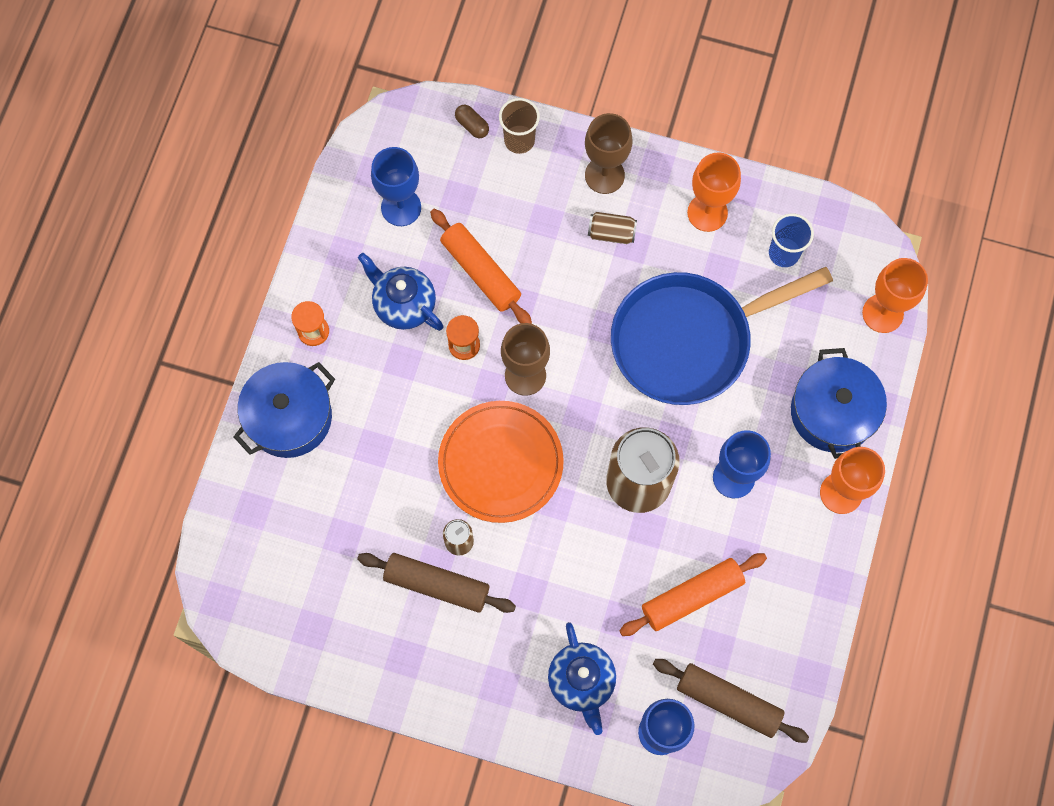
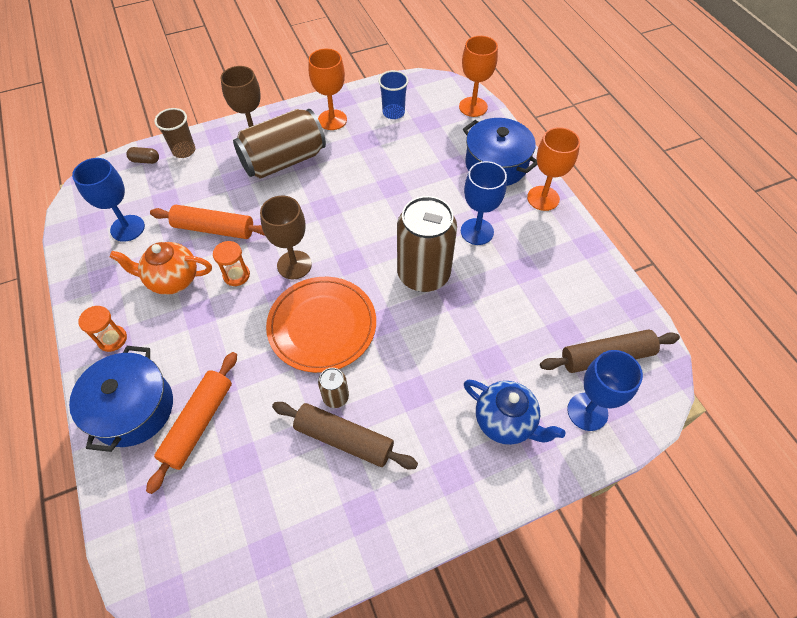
camera: 40 degrees left, 15 degrees down
brown rolling pin [357,553,516,613] -> brown rolling pin turned 45 degrees clockwise [272,402,418,469]
blue teapot [358,253,444,331] -> orange teapot [110,242,212,295]
brown can [588,212,637,244] -> brown can [233,109,326,179], size x2.27
blue pan [611,267,833,405] -> none
orange rolling pin [619,553,767,636] -> orange rolling pin moved to [146,352,237,494]

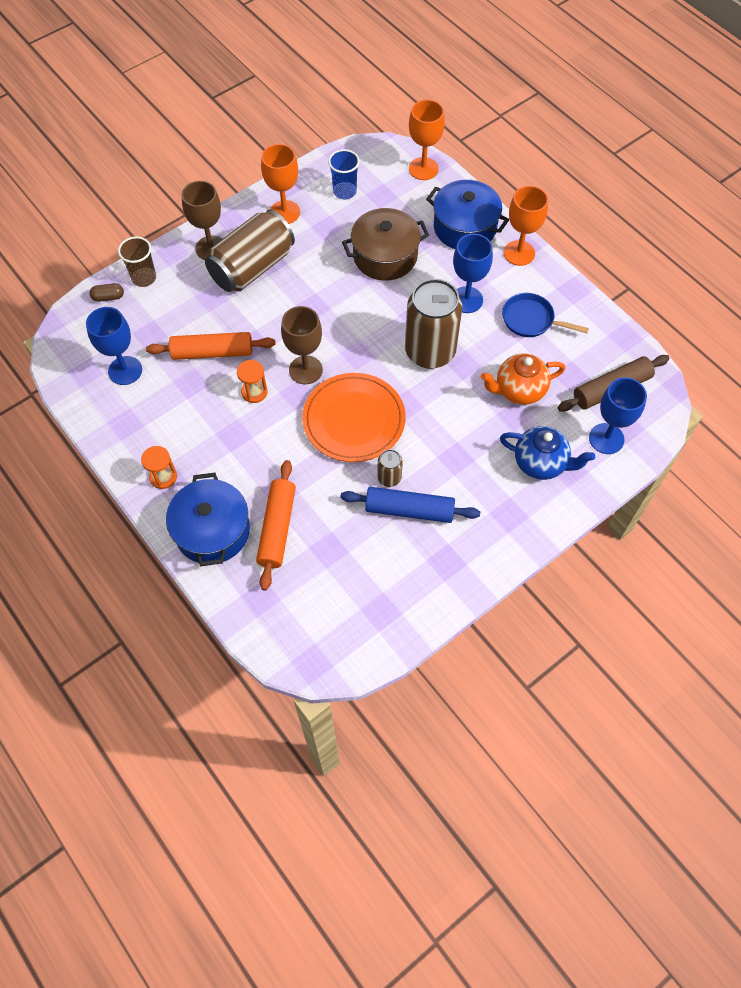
camera: 15 degrees left, 5 degrees up
orange teapot [110,242,212,295] -> orange teapot moved to [481,353,565,405]
brown rolling pin [272,402,418,469] -> blue rolling pin [340,487,480,523]
none -> brown pot [342,208,429,281]
none -> blue pan [502,293,589,337]

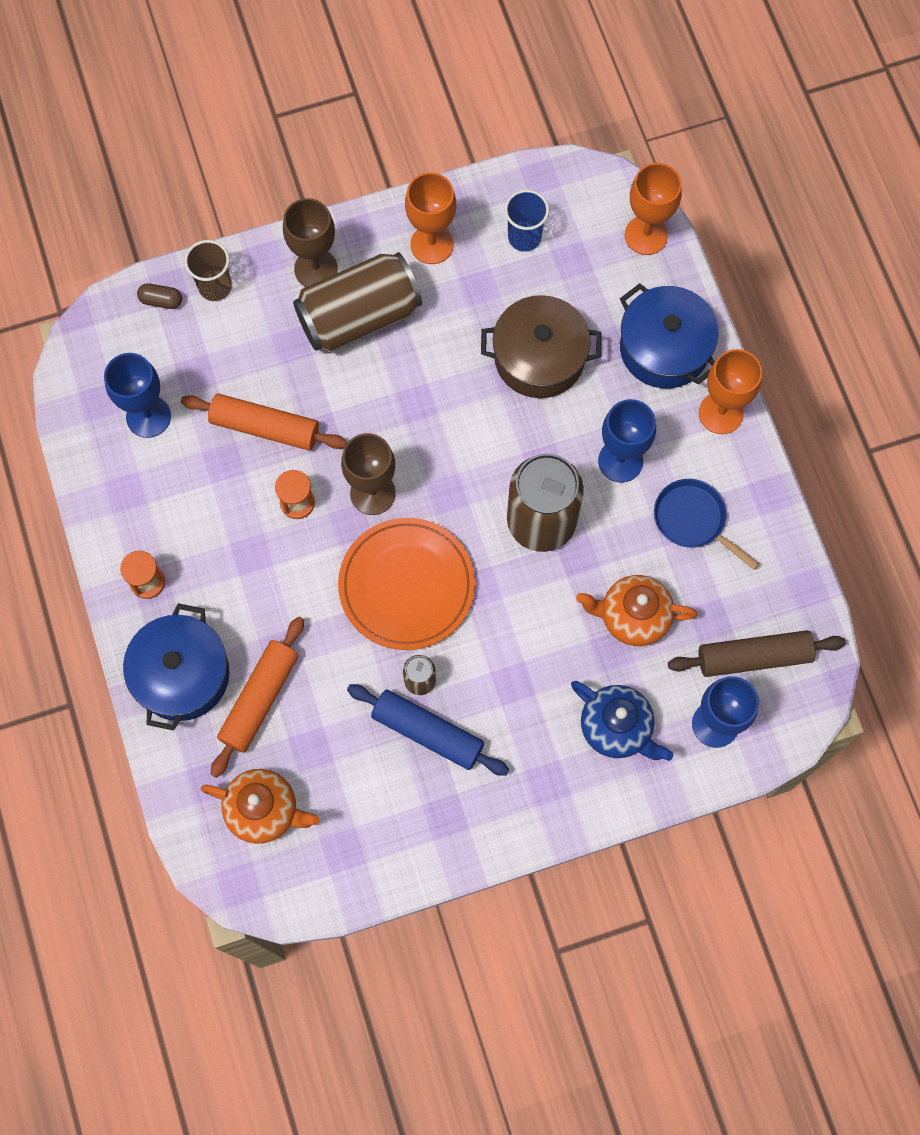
camera: 20 degrees right, 10 degrees up
none -> orange teapot [201,769,320,844]

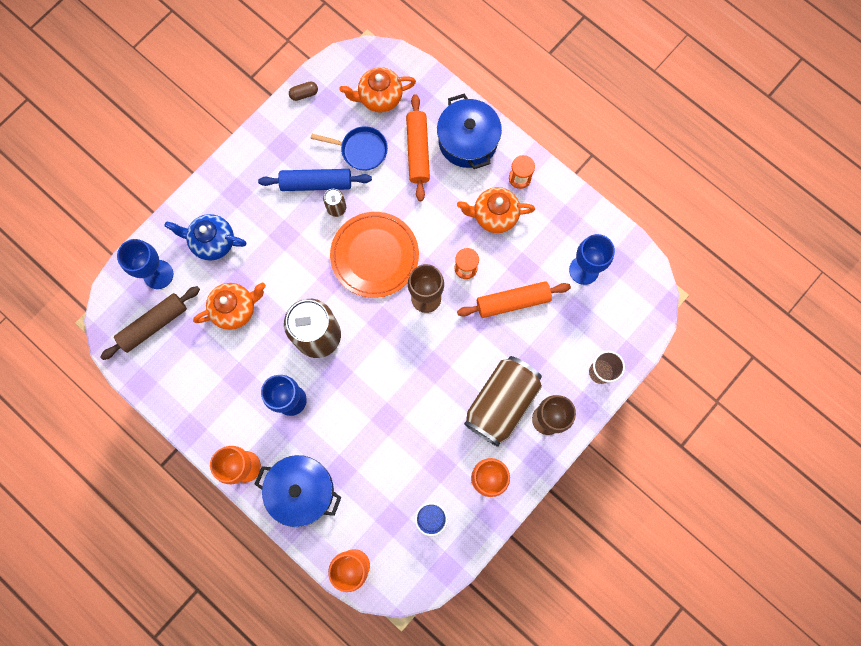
camera: 150 degrees right, 5 degrees up
brown capsule [137,283,182,309] -> brown capsule moved to [289,82,318,101]
brown pot [481,295,601,398] -> none
blue pan [654,479,759,570] -> blue pan moved to [310,126,388,171]
none -> orange teapot [457,187,535,233]

